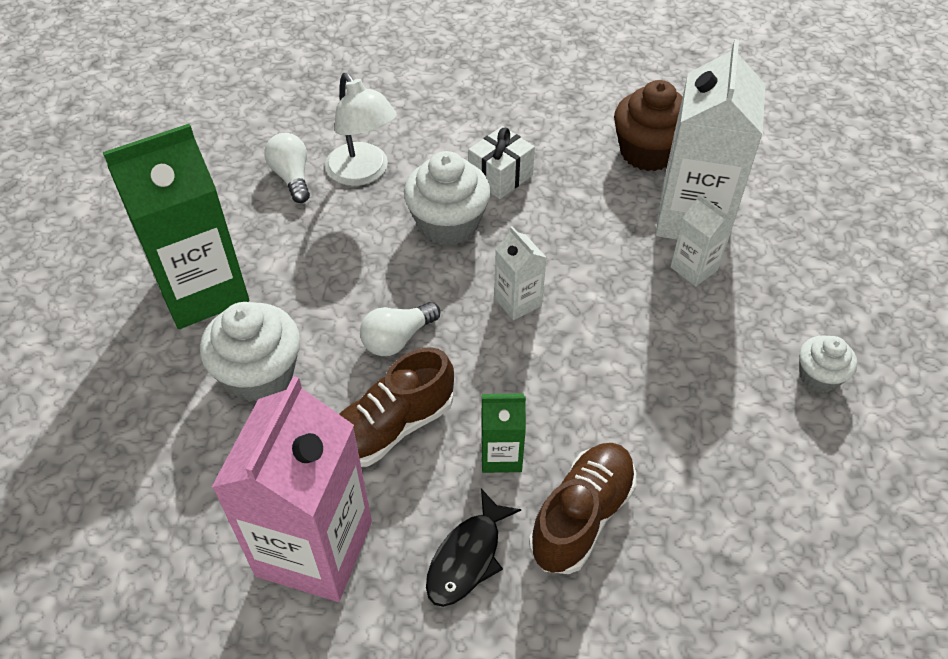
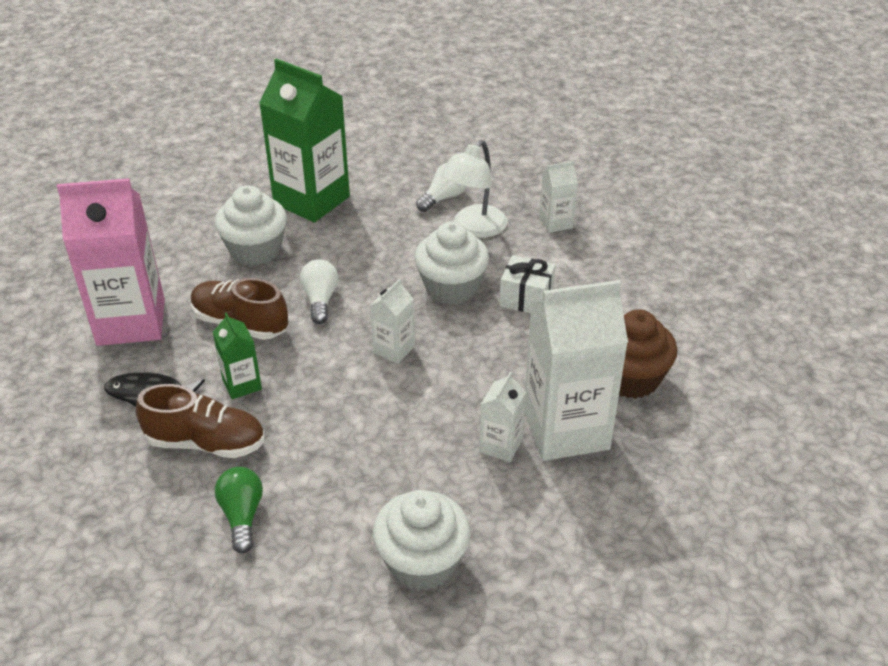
camera: 65 degrees right, 10 degrees down
white light bulb [360,302,440,356] -> white light bulb turned 60 degrees clockwise [300,259,338,324]
white cupcake [799,335,857,393] -> white cupcake [373,490,471,591], size x1.73
none -> green light bulb [215,467,263,553]
none -> white carton [539,161,578,233]

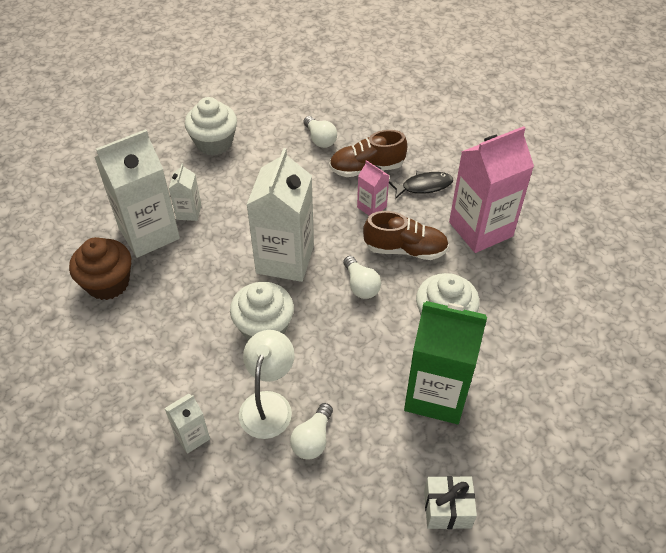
camera: 160 degrees right, 10 degrees up
green carton [213,313,262,399] -> pink carton [357,160,390,216]
green light bulb [215,467,263,553] -> white light bulb [303,116,337,148]
white carton [370,279,415,364] -> white carton [246,148,314,282], size x2.13
white gift [499,255,556,313] -> white gift moved to [424,476,477,529]

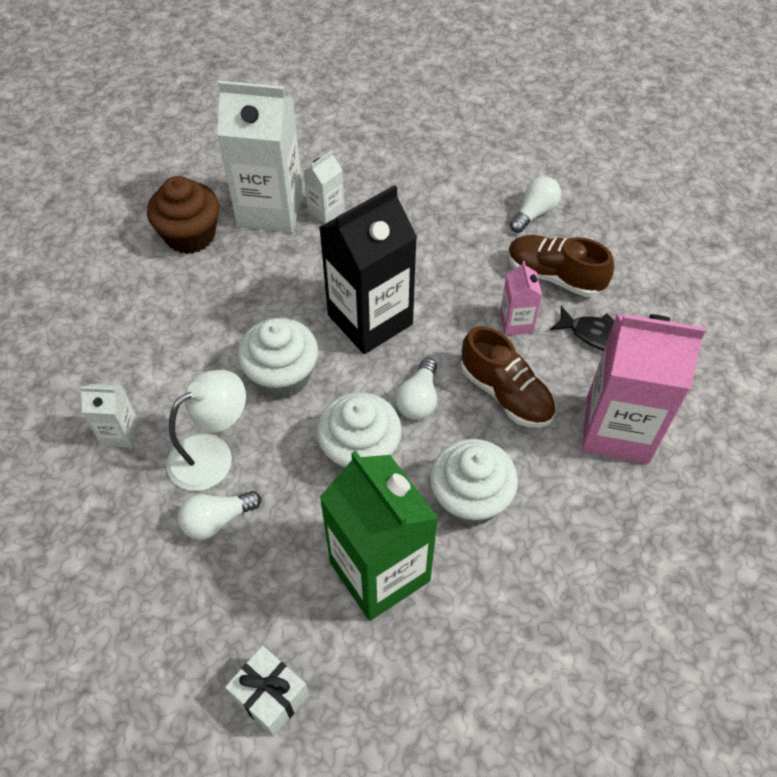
camera: 40 degrees right, 5 degrees up
white cupcake [185,97,237,155] -> white cupcake moved to [317,392,402,471]
white carton [246,148,314,282] -> black carton [319,185,417,354]
white light bulb [303,116,337,148] -> white light bulb turned 150 degrees counterclockwise [510,176,561,233]

